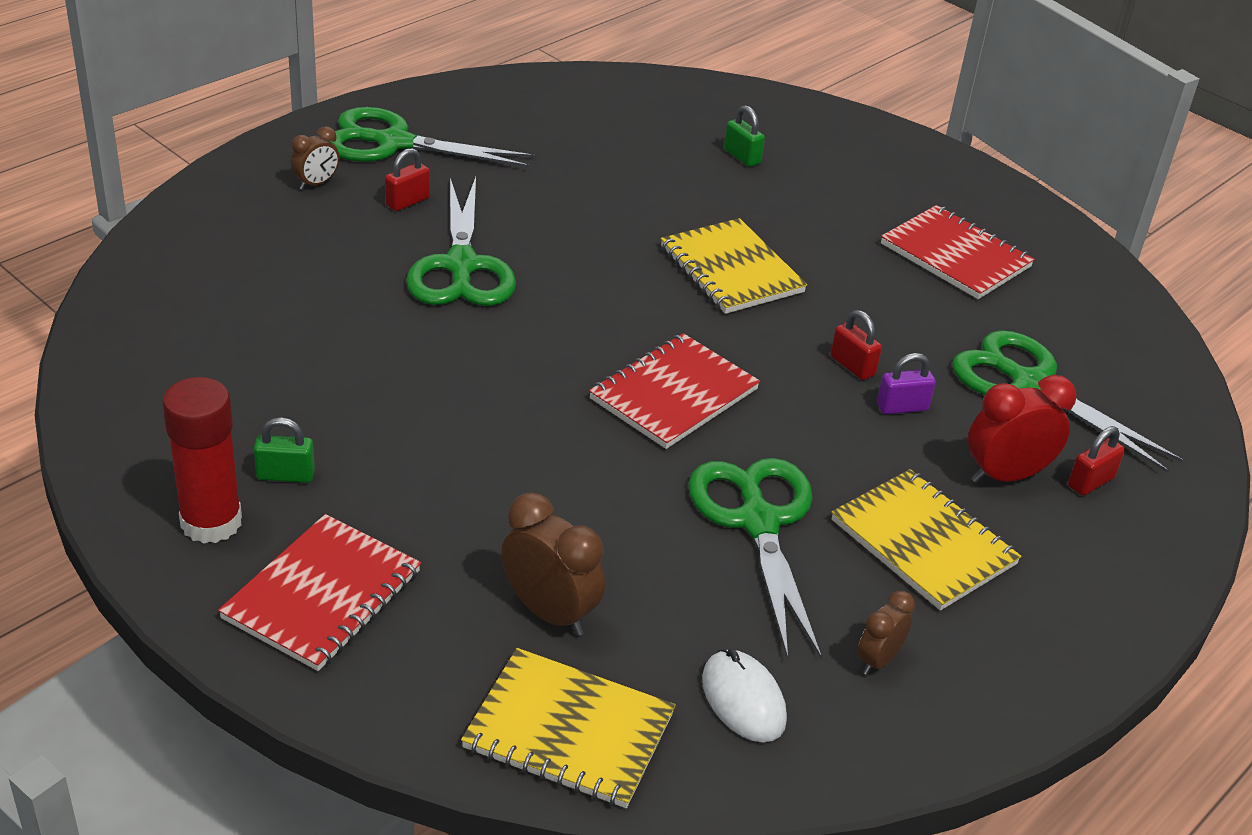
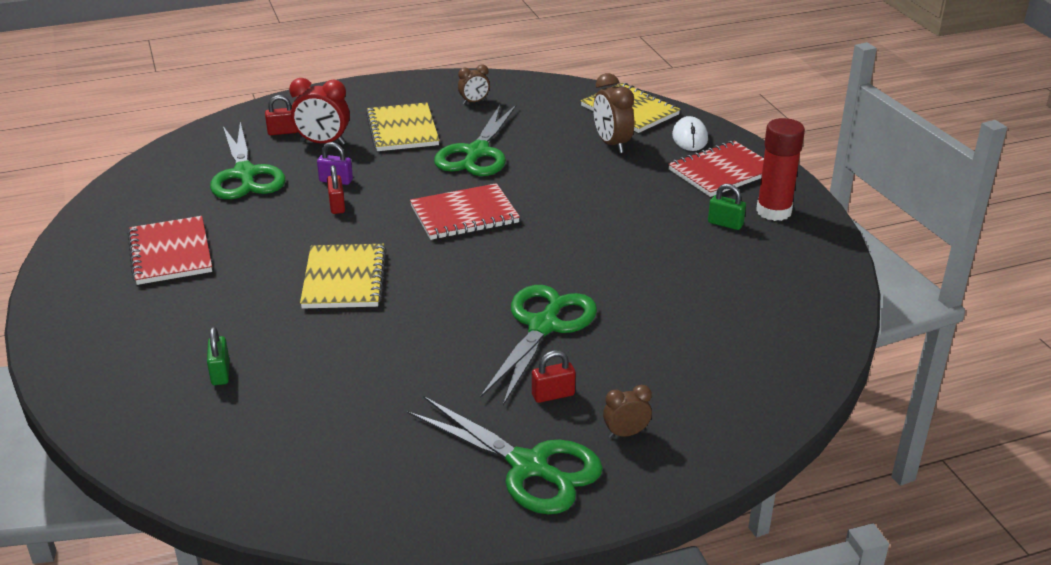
camera: 150 degrees left, 5 degrees down
white mouse [702,649,787,742] -> white mouse moved to [672,116,708,151]

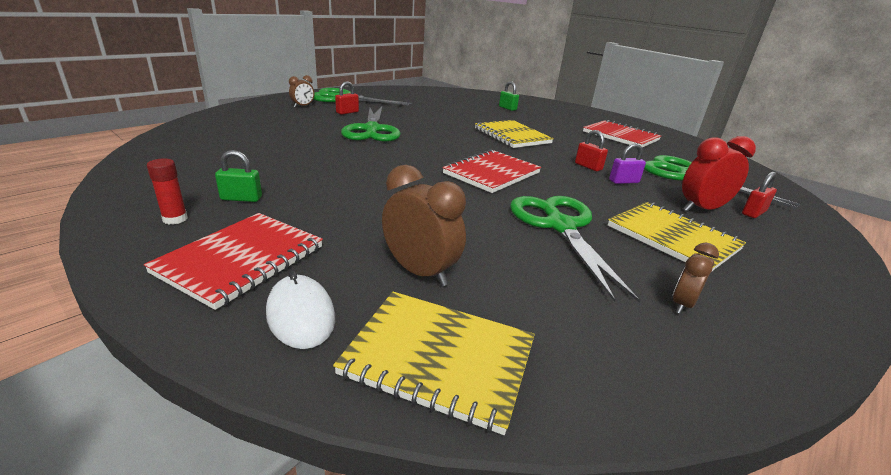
camera: 150 degrees right, 5 degrees down
red glue stick [756,118,805,221] -> red glue stick [147,158,188,225], size x0.51

